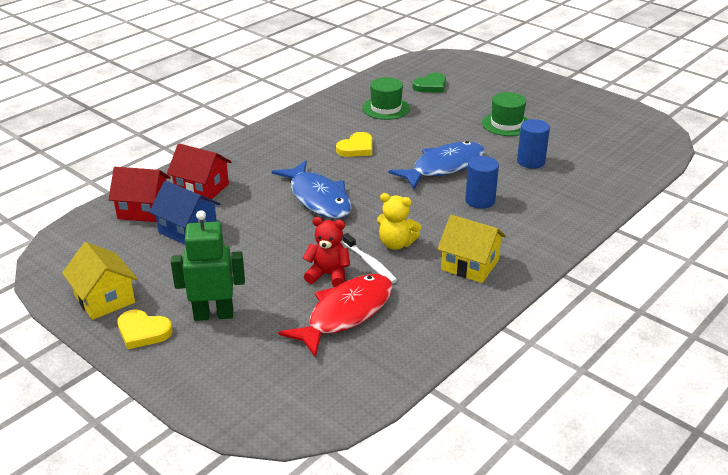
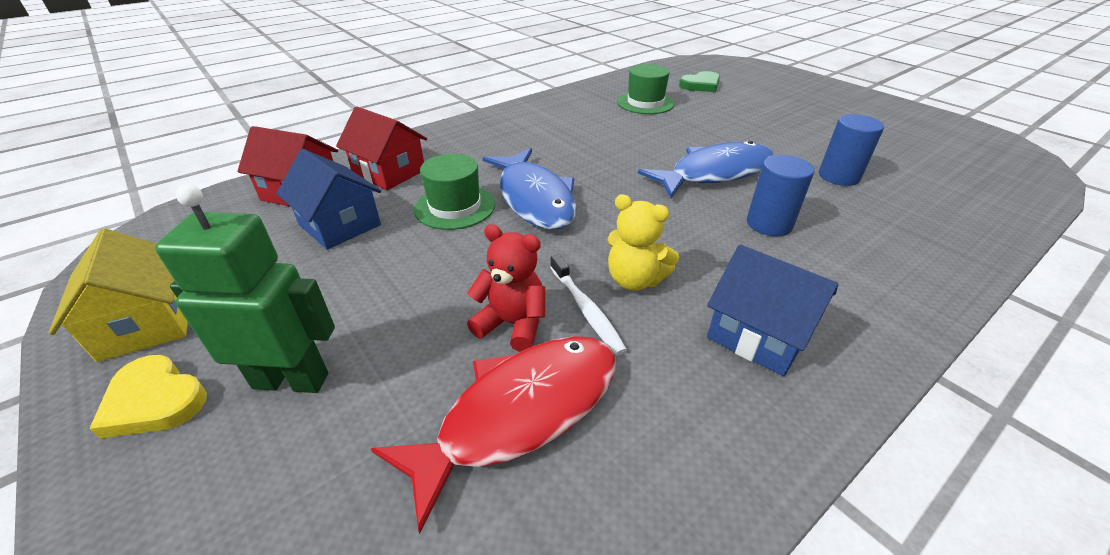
camera: 10 degrees right, 5 degrees up
yellow heart [336,132,372,157] -> none
yellow house [437,215,506,283] -> blue house [707,244,838,376]
green hat [482,92,529,136] -> green hat moved to [414,154,495,230]

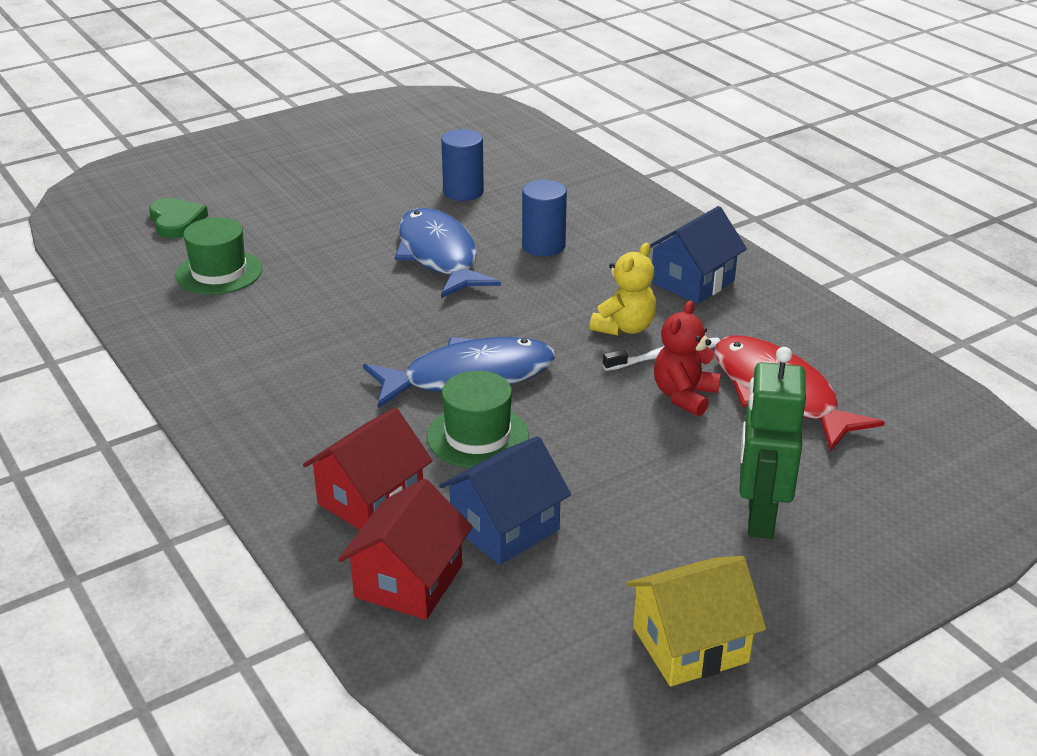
camera: 85 degrees left, 5 degrees down
yellow heart [89,355,207,439] -> none

